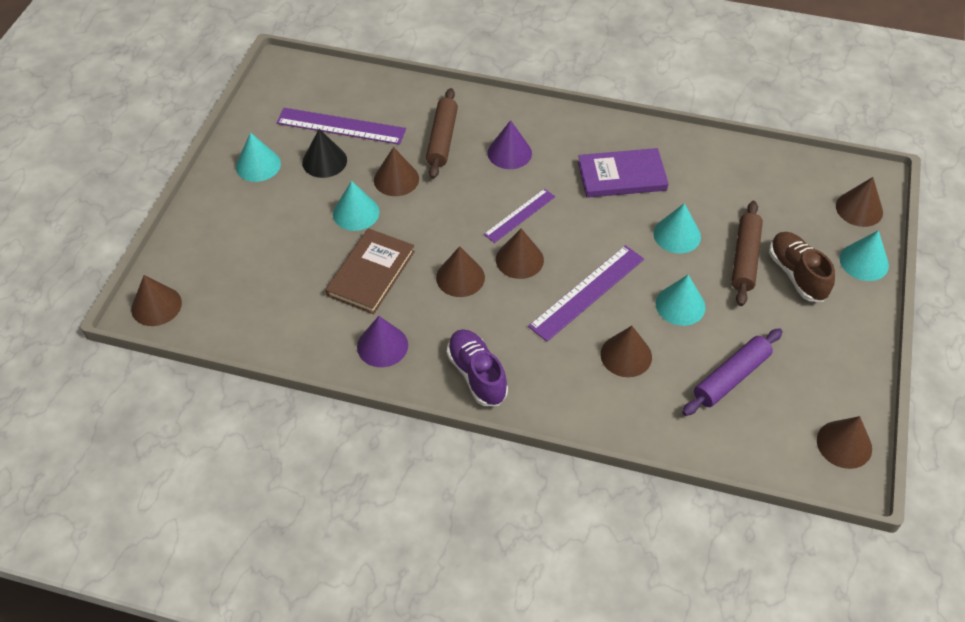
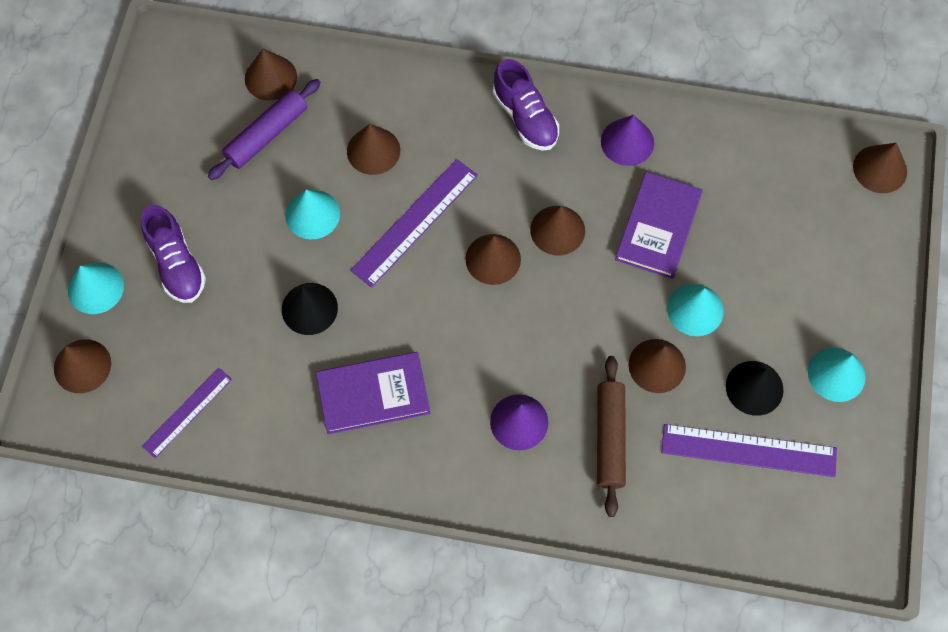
camera: 175 degrees right, 15 degrees up
brown book [326,228,415,314] -> purple book [615,172,703,279]
purple ruler [484,189,555,243] -> purple ruler moved to [142,368,232,458]
turquoise cone [653,203,701,254] -> black cone [282,283,338,335]
brown rolling pin [731,201,763,306] -> none
brown shoe [769,232,835,302] -> purple shoe [141,205,206,303]
brown cone [817,416,872,469] -> brown cone moved to [245,49,297,101]

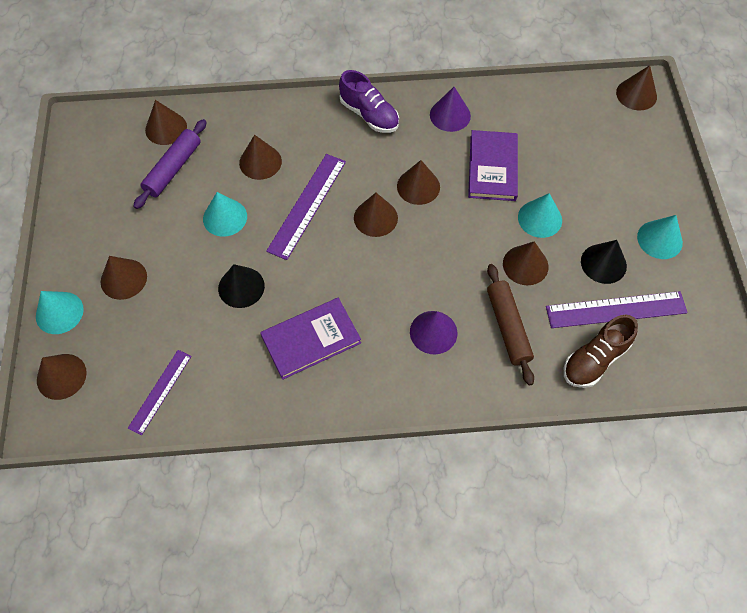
camera: 15 degrees left, 5 degrees down
purple shoe [141,205,206,303] -> brown cone [101,256,147,300]
none -> brown shoe [564,315,638,388]

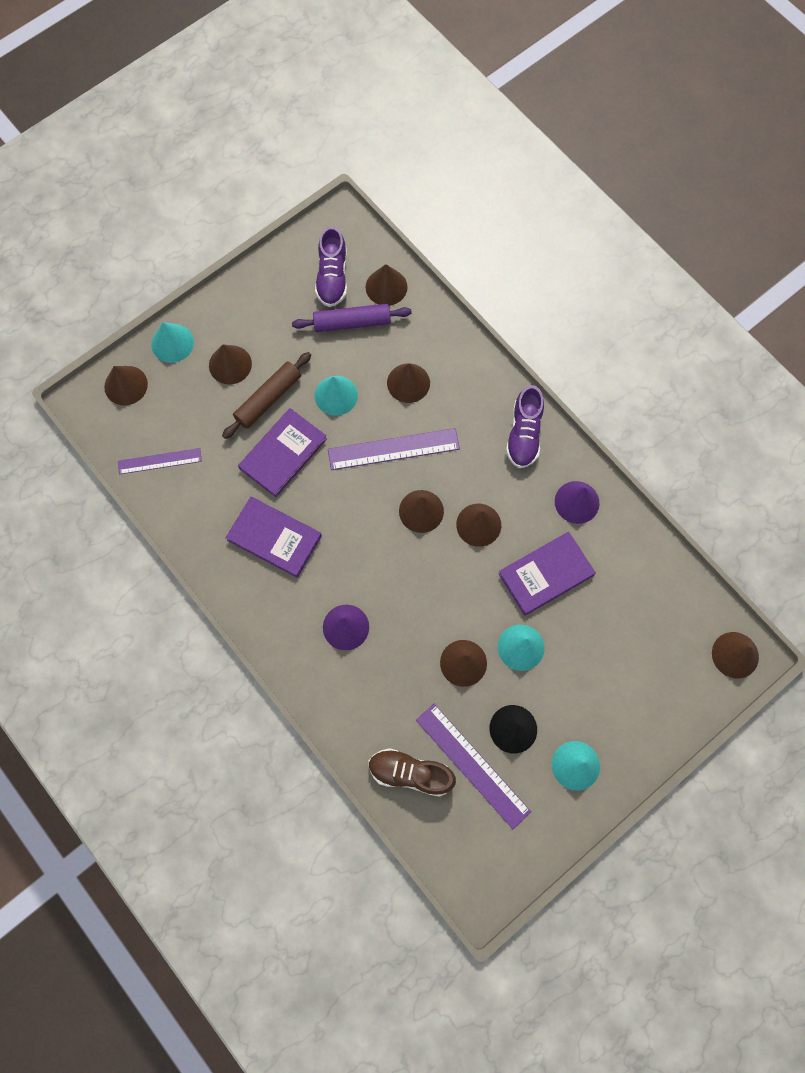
camera: 55 degrees right, 10 degrees up
black cone [218,264,265,308] -> purple book [238,408,327,497]
brown rolling pin [487,264,534,385] -> brown rolling pin moved to [222,352,311,439]
none -> purple shoe [315,226,347,307]

